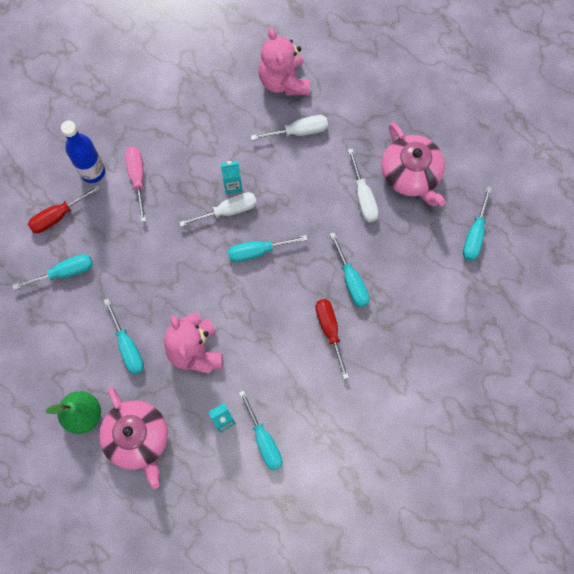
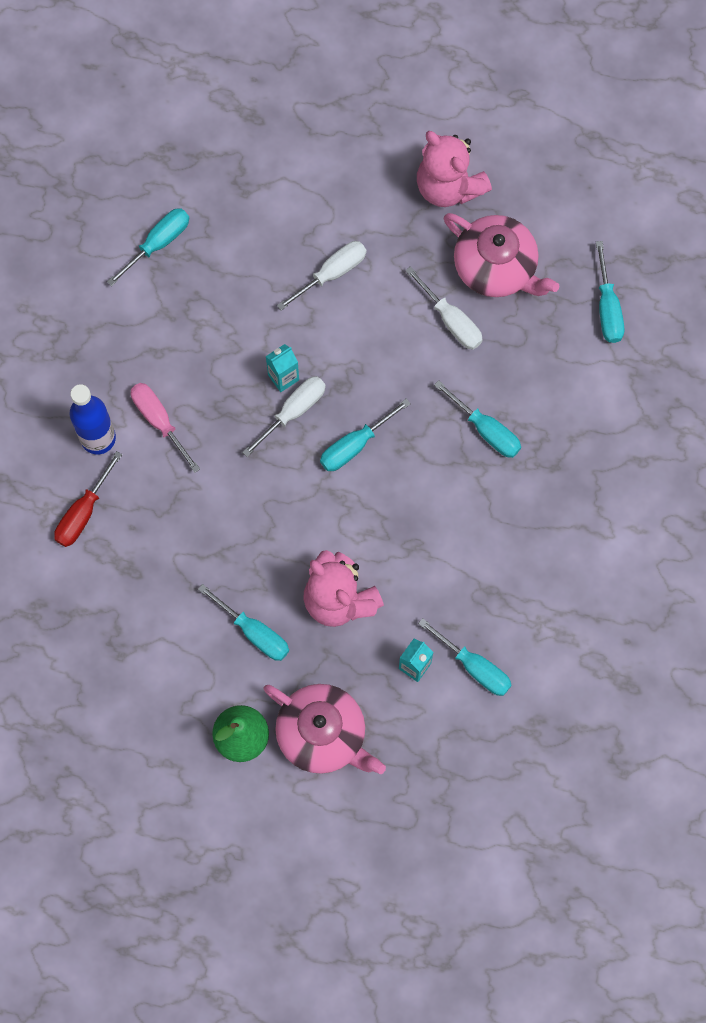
camera: 25 degrees left, 0 degrees up
turquoise screwdriver [12,254,93,290] -> turquoise screwdriver moved to [107,208,189,286]
pink teddy bear [258,28,310,96] -> pink teddy bear moved to [417,131,492,207]
red screwdriver [315,299,349,379] -> none

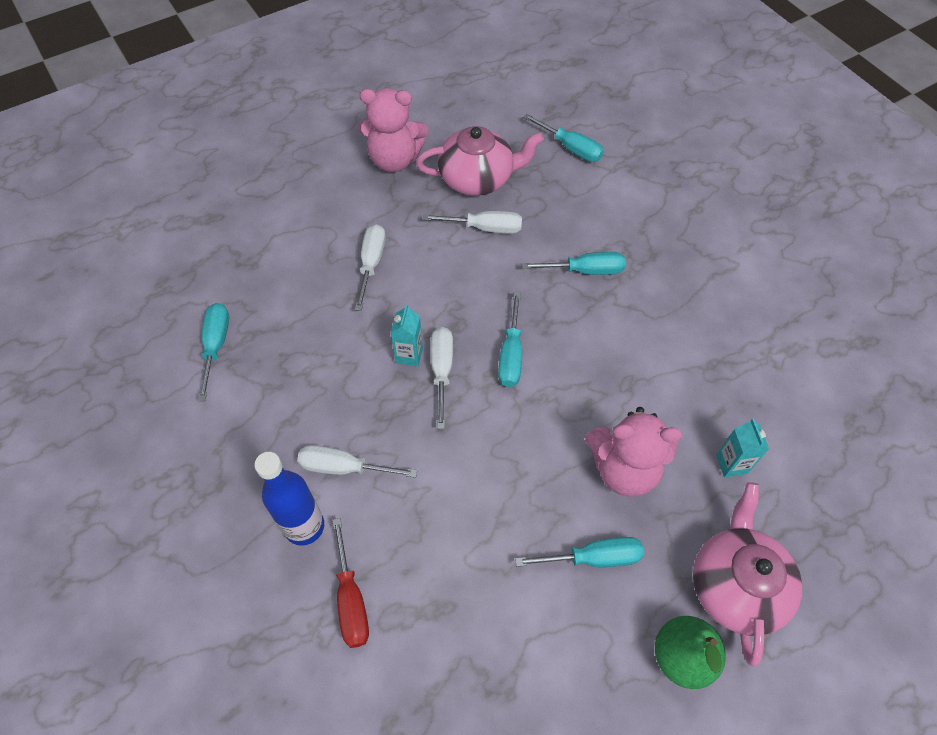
camera: 45 degrees left, 15 degrees down
pink screwdriver [131,383,200,473] -> white screwdriver [297,445,417,478]
pink teapot [264,684,386,774] -> pink teapot turned 75 degrees counterclockwise [693,482,802,667]
turquoise screwdriver [418,618,511,696] -> none

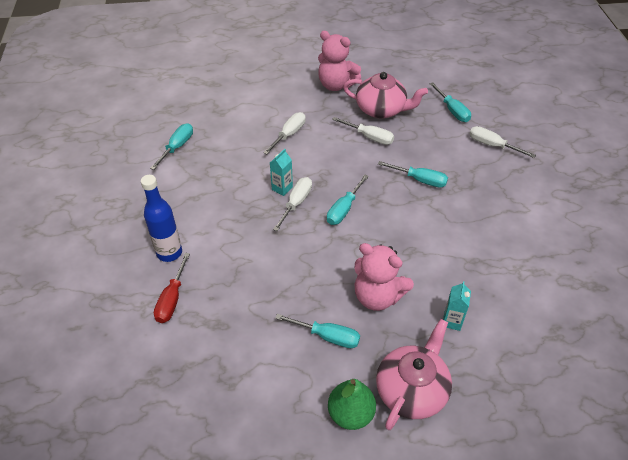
camera: 25 degrees right, 10 degrees down
white screwdriver [297,445,417,478] -> white screwdriver moved to [469,126,536,158]

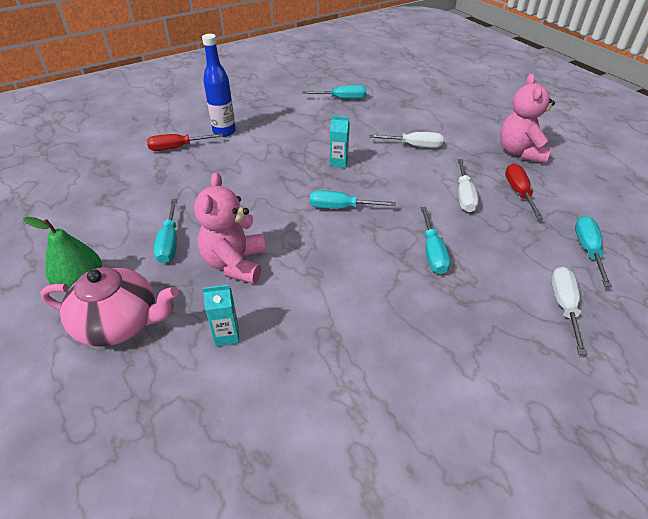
camera: 65 degrees right, 5 degrees down
white screwdriver [273,177,312,231] -> none
pink teapot [343,72,428,119] -> red screwdriver [505,163,543,219]
turquoise screwdriver [430,82,471,122] -> turquoise screwdriver turned 150 degrees clockwise [575,216,612,287]

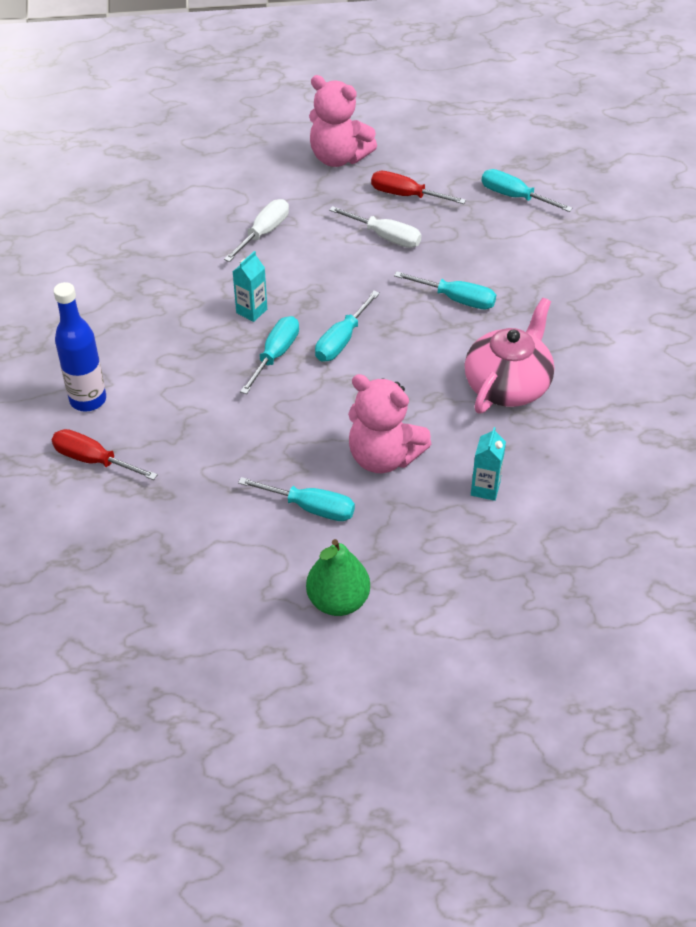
camera: 65 degrees left, 5 degrees up
pink teapot [40,267,179,346] -> pink teapot moved to [465,298,554,413]
red screwdriver [147,134,223,151] -> red screwdriver turned 105 degrees clockwise [52,429,158,480]
turquoise screwdriver [303,85,367,99] -> turquoise screwdriver moved to [240,316,299,394]
white screwdriver [551,267,587,355] -> none

